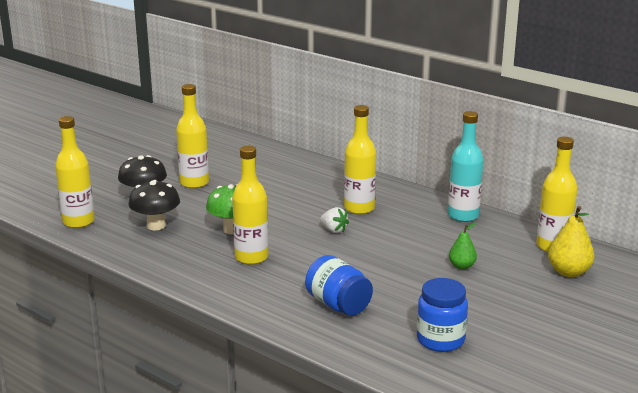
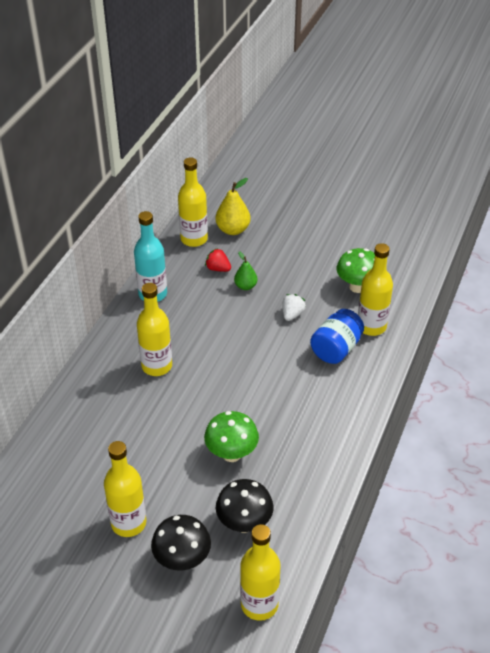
camera: 105 degrees left, 20 degrees up
yellow bottle [232,146,268,265] -> yellow bottle moved to [358,243,393,336]
white strawberry [320,207,349,233] -> white strawberry moved to [282,294,306,321]
blue jar [417,278,468,352] -> green mushroom [337,248,375,293]
none -> red strawberry [205,248,231,272]

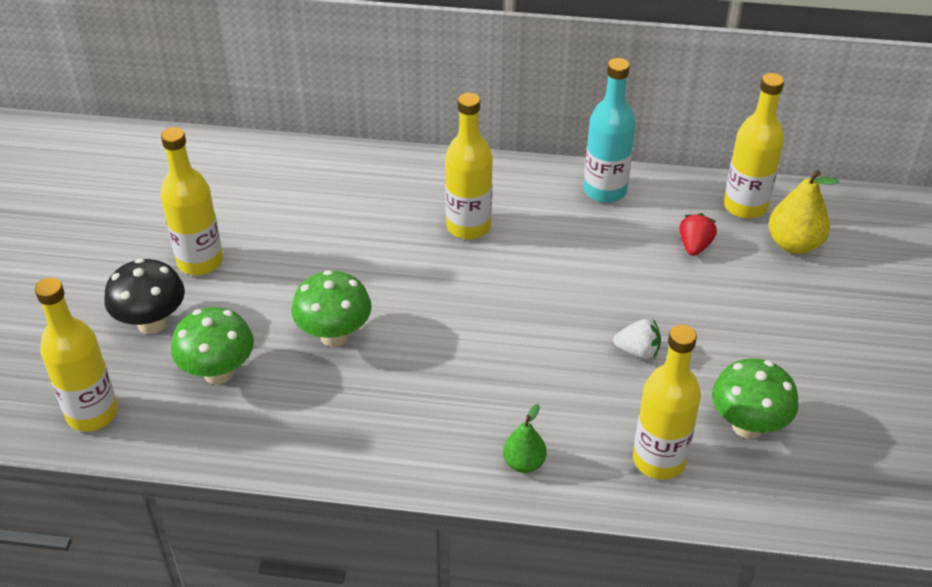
camera: 75 degrees right, 0 degrees up
black mushroom [216,479,274,533] -> green mushroom [171,307,254,385]
green pear [234,252,257,290] -> green pear moved to [503,404,547,473]
blue jar [310,309,364,364] -> none

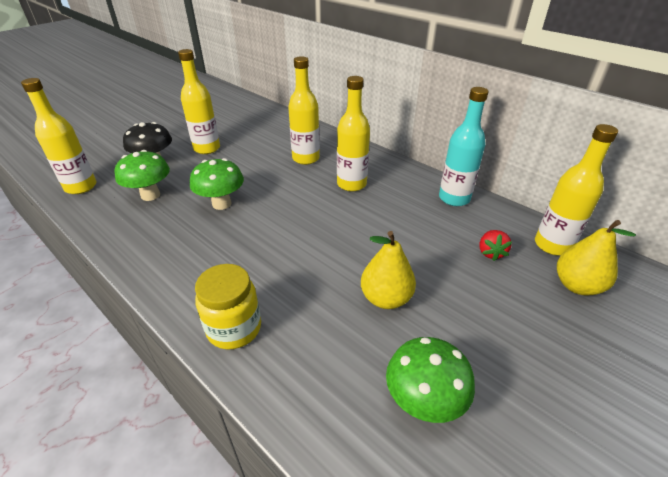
camera: 35 degrees right, 5 degrees down
green pear [503,404,547,473] -> yellow jar [195,264,261,349]
white strawberry [613,319,661,359] -> yellow pear [361,231,416,309]
yellow bottle [633,324,701,480] -> yellow bottle moved to [288,56,320,165]
red strawberry [679,213,717,256] -> red strawberry turned 135 degrees clockwise [479,230,512,261]

